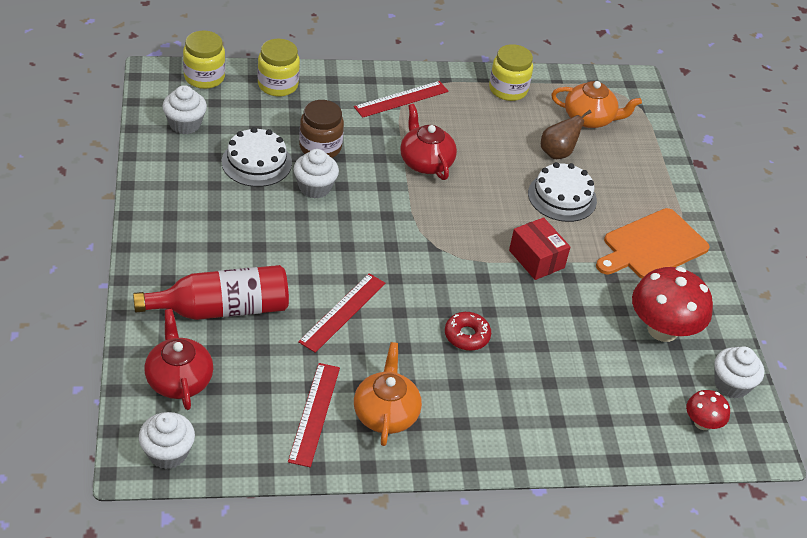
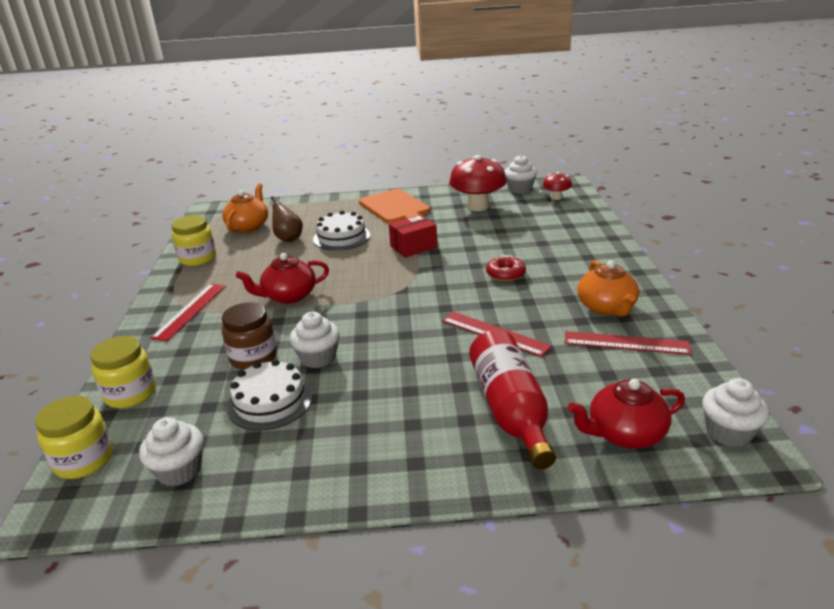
camera: 80 degrees left, 15 degrees down
red ruler [354,81,449,118] -> red ruler turned 45 degrees clockwise [151,284,226,341]
orange teapot [354,342,422,446] -> orange teapot turned 105 degrees counterclockwise [578,261,639,317]

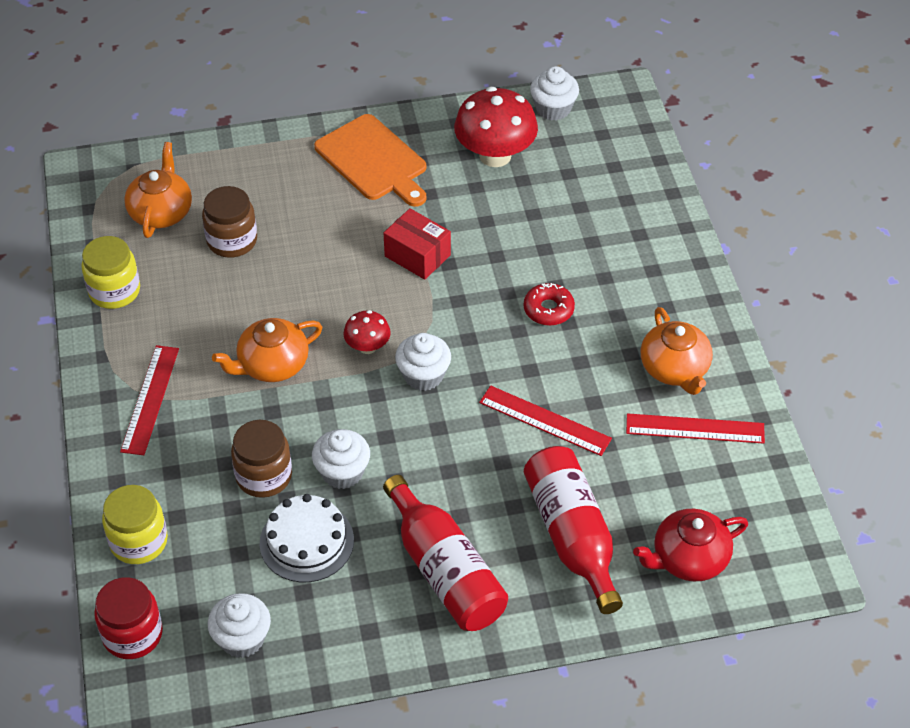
camera: 10 degrees left, 20 degrees up
yellow jar [35,396,113,479] -> red jar [94,577,163,659]
red teapot [236,253,329,304] -> orange teapot [212,318,322,382]
brown pear [271,196,303,242] -> brown jar [202,186,257,258]
white cake [313,211,370,251] -> none
red box [389,214,437,258] -> red box turned 75 degrees clockwise [384,208,451,280]
red mushroom [543,172,572,200] -> red mushroom moved to [343,310,391,354]
white cupcake [702,378,769,447] -> white cupcake moved to [395,333,451,391]
none -> red bottle [383,475,508,631]

